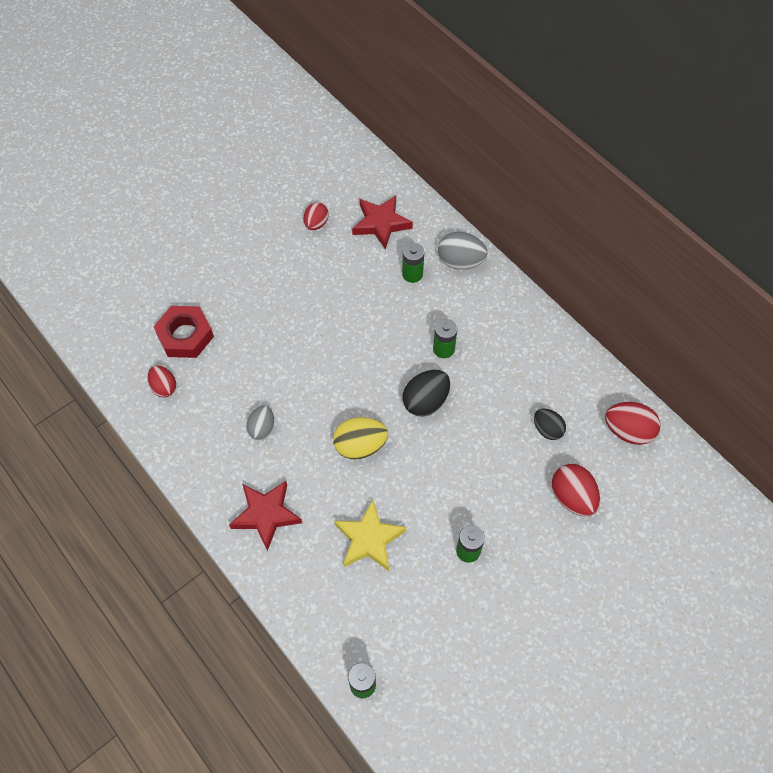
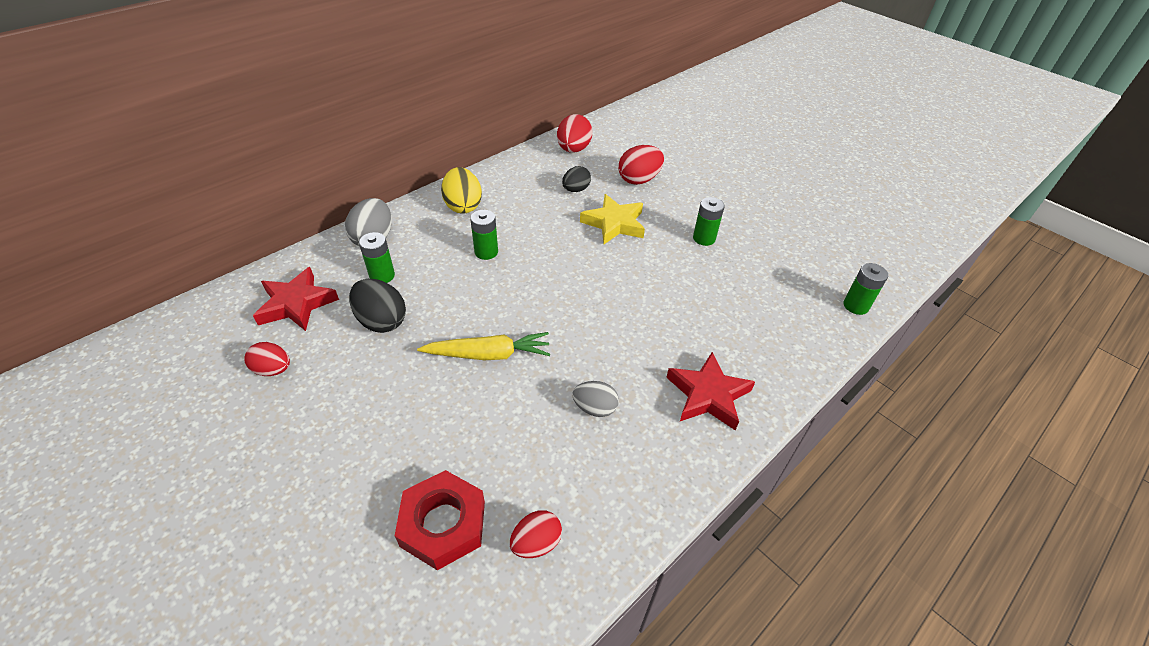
camera: 95 degrees left, 15 degrees down
yellow egg [333,417,388,459] -> yellow egg moved to [441,167,482,214]
yellow star [334,500,407,571] -> yellow star moved to [580,194,645,244]
black egg [403,370,450,417] -> black egg moved to [349,279,406,333]
none -> yellow carrot [417,332,550,360]

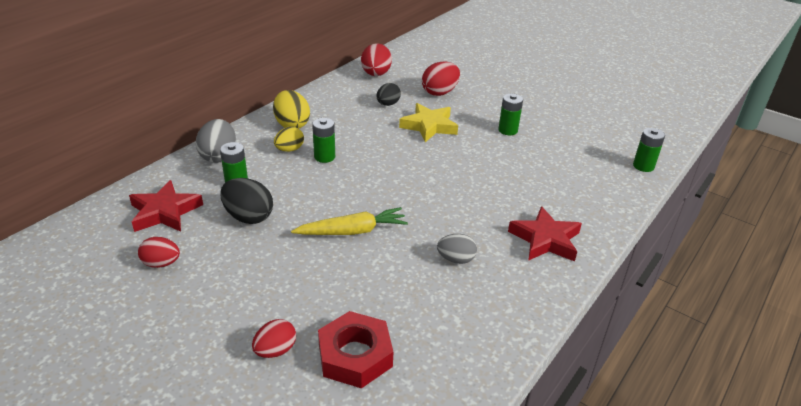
camera: 10 degrees left, 10 degrees down
red egg [510,511,562,558] -> red egg moved to [252,319,296,358]
none -> yellow egg [274,127,304,152]

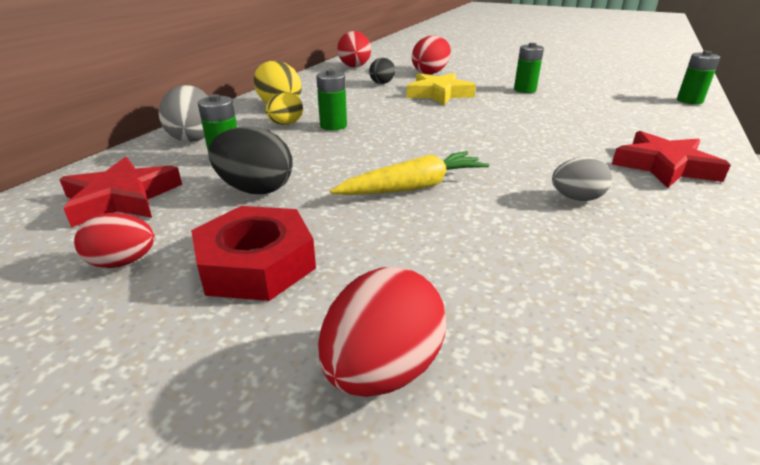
camera: 10 degrees left, 5 degrees down
red egg [252,319,296,358] -> red egg [318,267,446,397], size x1.52
red nut [318,311,393,388] -> red nut moved to [191,206,316,301]

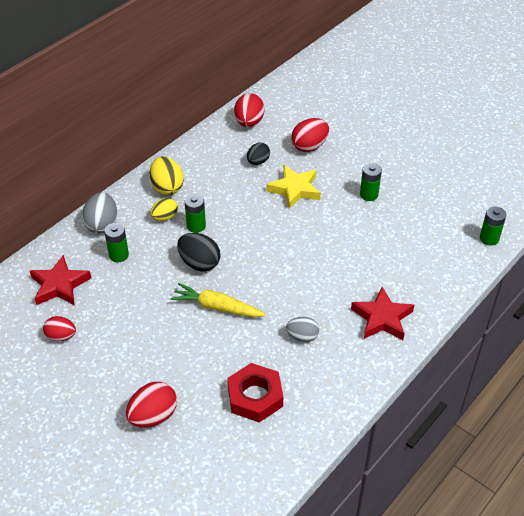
camera: 15 degrees right, 15 degrees up
red nut [191,206,316,301] -> red nut moved to [228,363,283,423]
black egg [208,126,293,194] -> black egg moved to [177,233,221,272]
yellow carrot [330,151,489,195] -> yellow carrot turned 150 degrees counterclockwise [170,283,266,317]

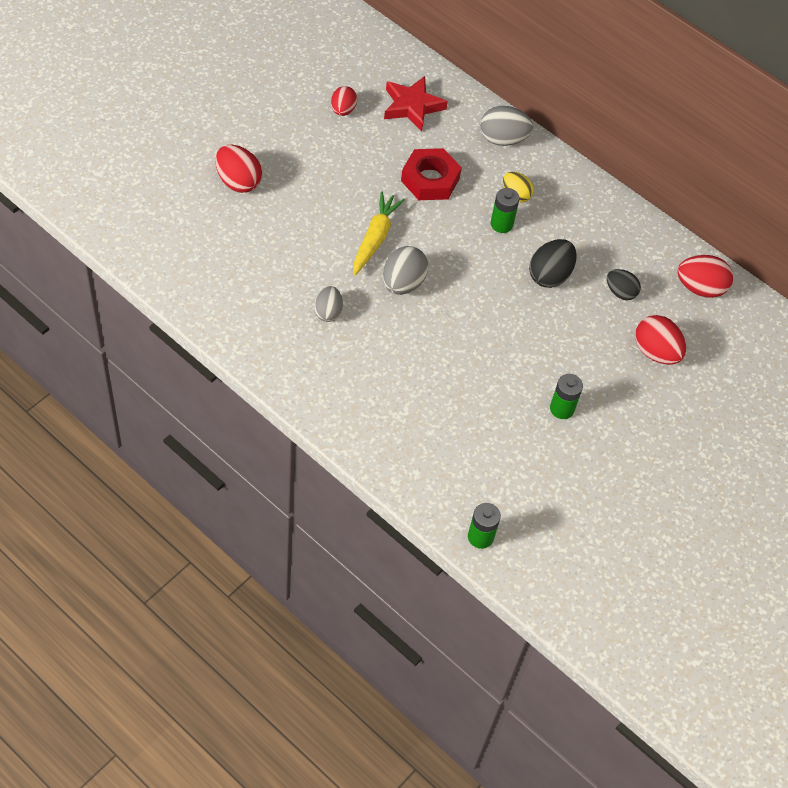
camera: 85 degrees right, 10 degrees up
green battery [104,223,129,262] -> none
yellow egg [150,156,184,195] -> none
black egg [177,233,221,272] -> black egg moved to [529,239,577,288]
red nut [228,363,283,423] -> red nut moved to [401,148,462,200]
yellow star [266,165,321,209] -> none
red star [351,287,414,340] -> none
none -> grey egg [383,246,428,295]

